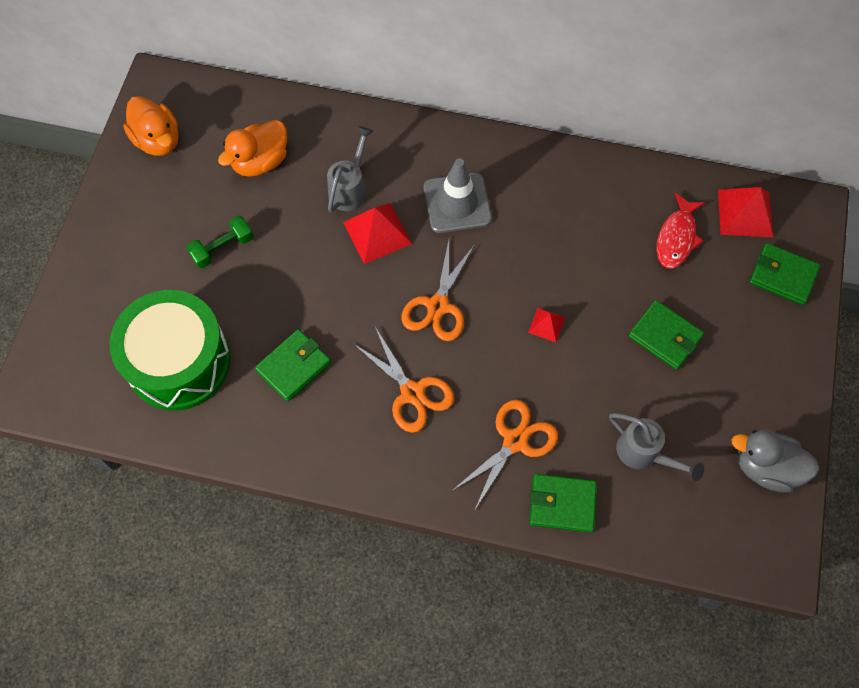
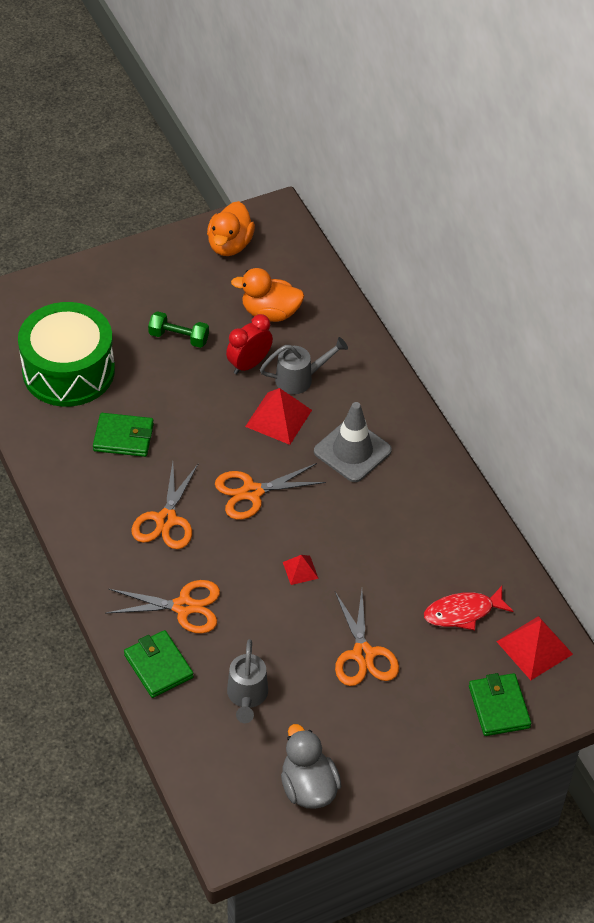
camera: 50 degrees right, 15 degrees down
green wallet [628,300,704,370] -> orange scissors [335,590,399,686]
none -> red clock [226,314,273,374]

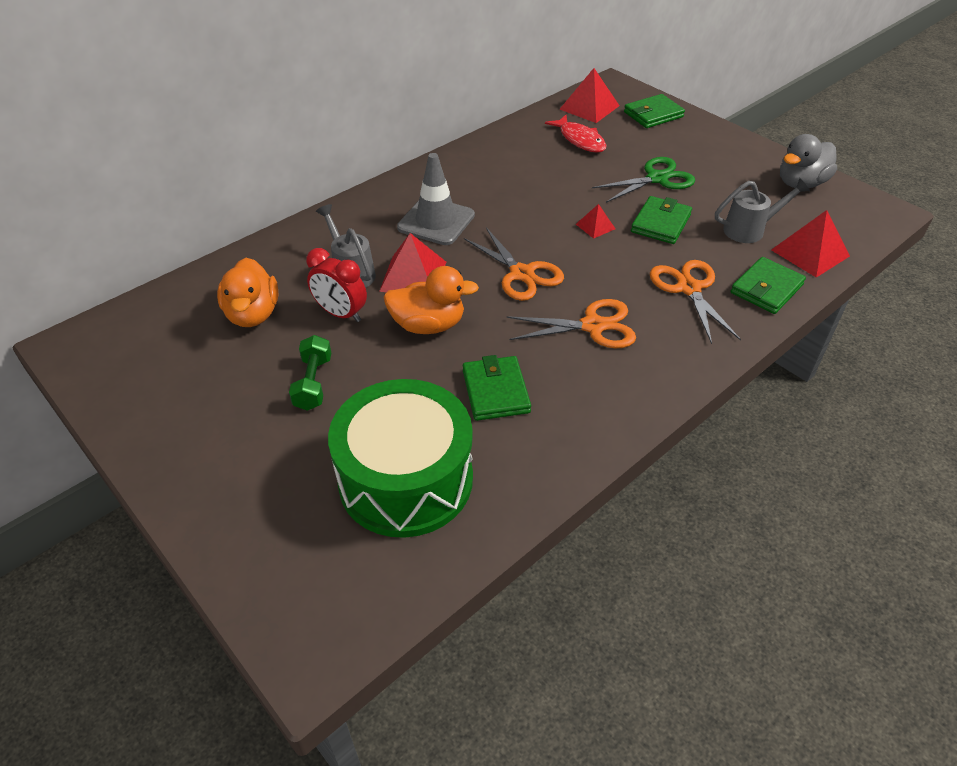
camera: 105 degrees left, 5 degrees down
orange duck [207,201,255,256] -> orange duck moved to [383,266,479,334]
orange scissors [335,590,399,686] -> green scissors [592,157,695,203]
none -> green wallet [631,196,692,244]
none -> red pyramid [771,210,850,278]

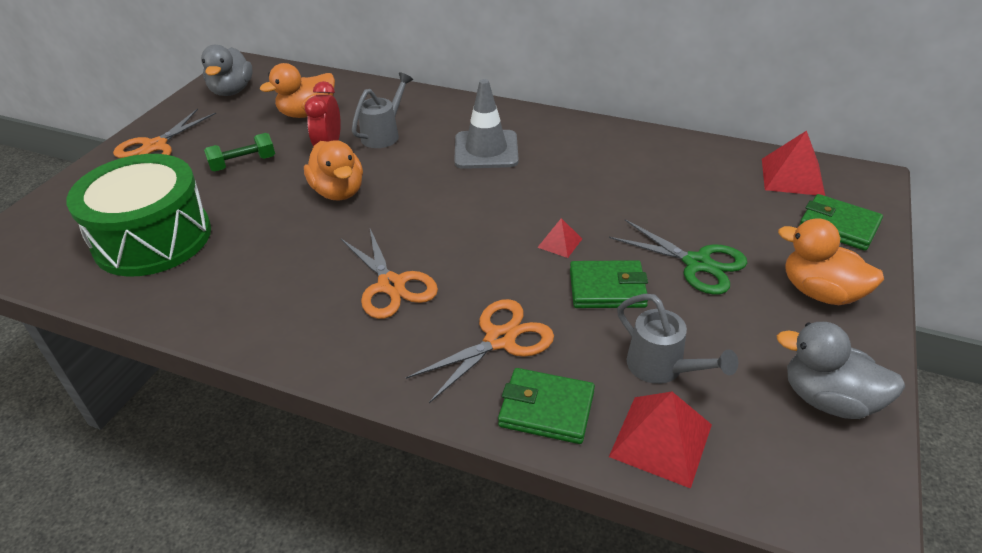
camera: 65 degrees right, 5 degrees down
red pyramid [379,233,446,292] -> none
green wallet [463,355,531,421] -> none
orange scissors [464,227,564,301] -> orange scissors moved to [113,108,216,158]
red fish [545,115,607,153] -> none
none -> grey duck [201,45,253,96]
none -> orange duck [778,218,884,305]

